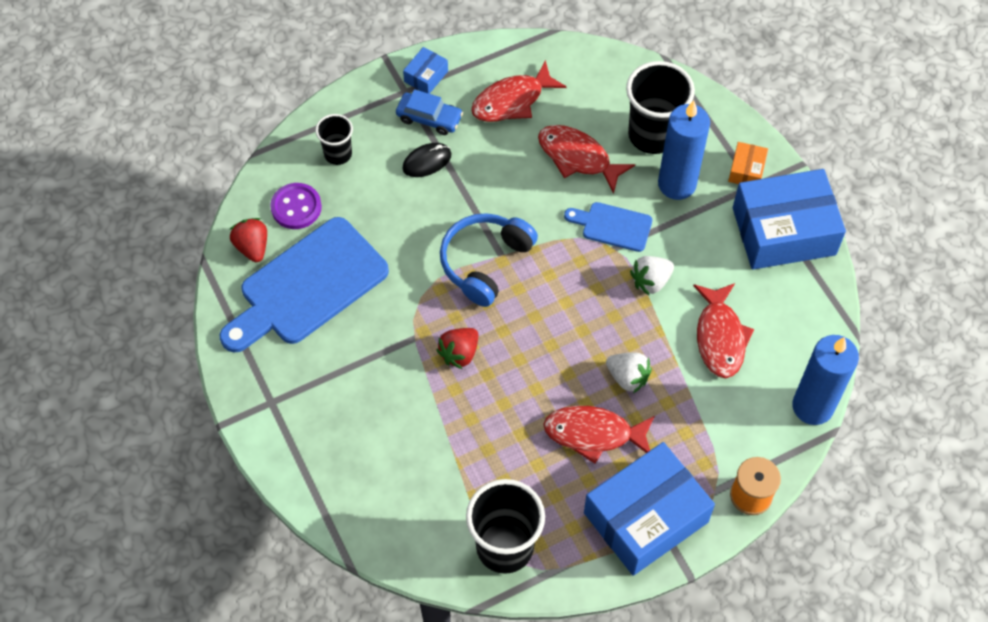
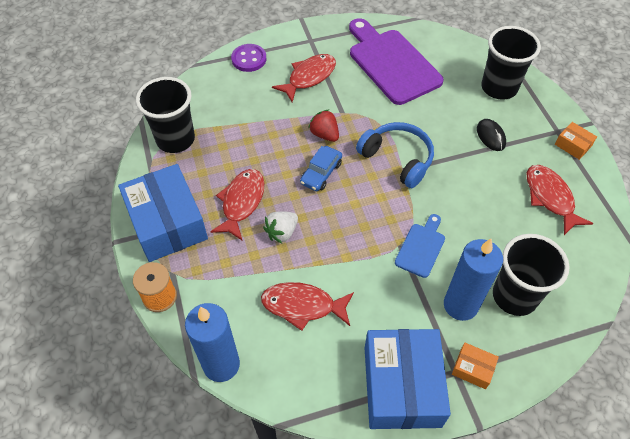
camera: 100 degrees right, 5 degrees down
blue cutting board [220,217,389,352] -> purple cutting board [349,18,443,105]
red strawberry [229,218,267,262] -> none
purple button [270,183,322,229] -> purple button moved to [231,44,266,72]
black cup [315,114,353,165] -> black cup [481,26,541,100], size x1.80
blue car [396,89,463,135] -> blue car moved to [300,146,342,191]
blue box [403,47,448,94] -> orange box [555,122,597,160]
red fish [538,125,635,194] -> red fish moved to [272,54,336,102]
white strawberry [630,256,674,295] -> none

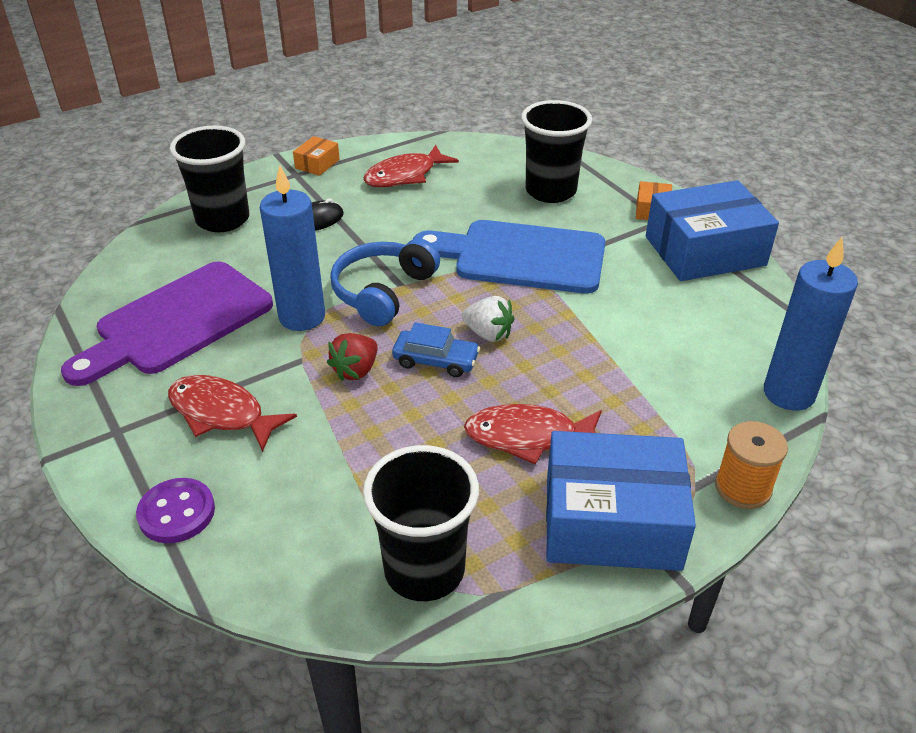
camera: 105 degrees left, 15 degrees down
blue box [118,164,208,262] -> blue box turned 45 degrees clockwise [546,431,696,571]
red fish [261,282,354,331] -> none
white strawberry [263,211,298,243] -> white strawberry moved to [462,296,515,342]
blue cutting board [395,214,445,278] -> blue cutting board [413,220,605,294], size x2.02
blue candle [444,239,503,321] -> blue candle moved to [260,165,325,331]

